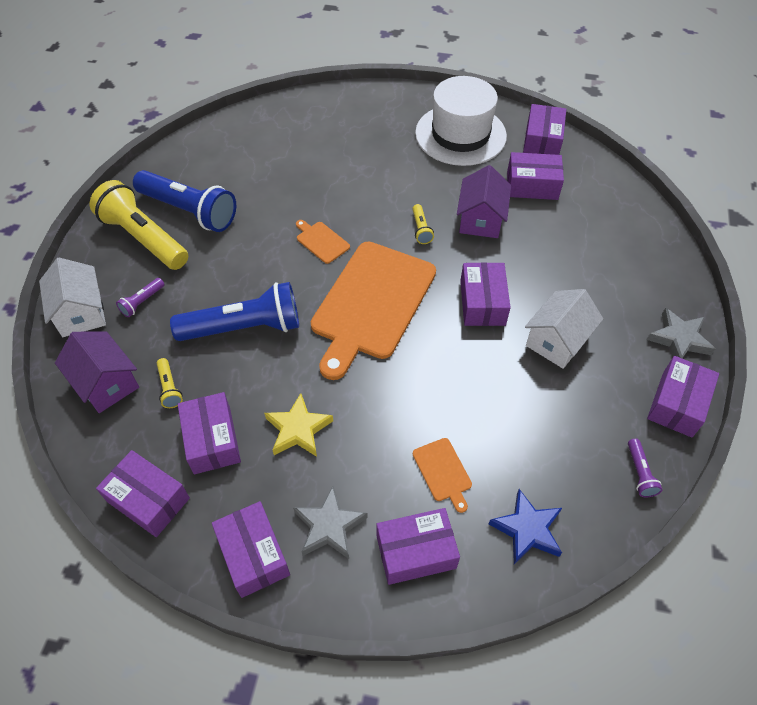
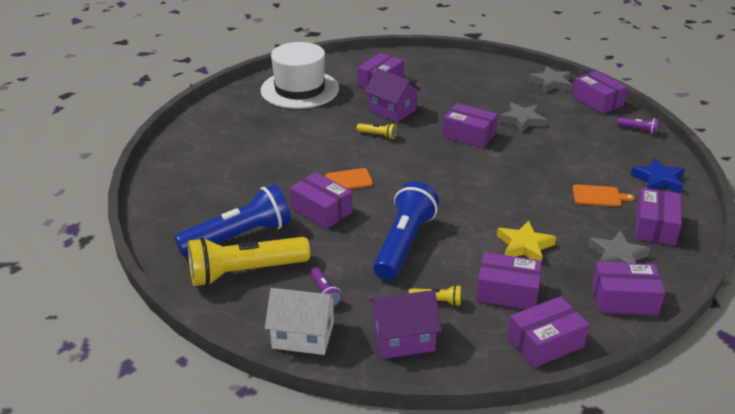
camera: 60 degrees left, 20 degrees down
orange cutting board [311,242,436,380] -> none
purple box [523,104,566,155] -> purple box moved to [290,172,352,229]
white house [525,289,603,369] -> grey star [499,102,547,133]

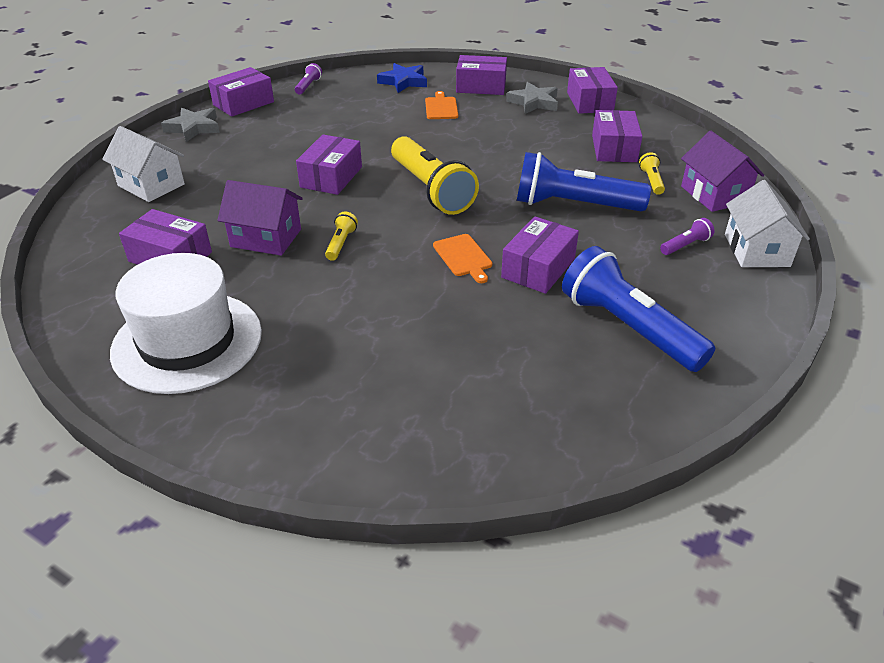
camera: 100 degrees left, 5 degrees up
yellow flashlight [188,237,310,286] -> yellow flashlight moved to [391,136,479,215]
purple house [364,68,421,122] -> purple house turned 75 degrees clockwise [217,180,303,256]
yellow star [497,220,556,261] -> none
grey star [499,102,547,133] -> none
purple box [507,296,589,368] -> none
none -> white house [102,126,185,202]

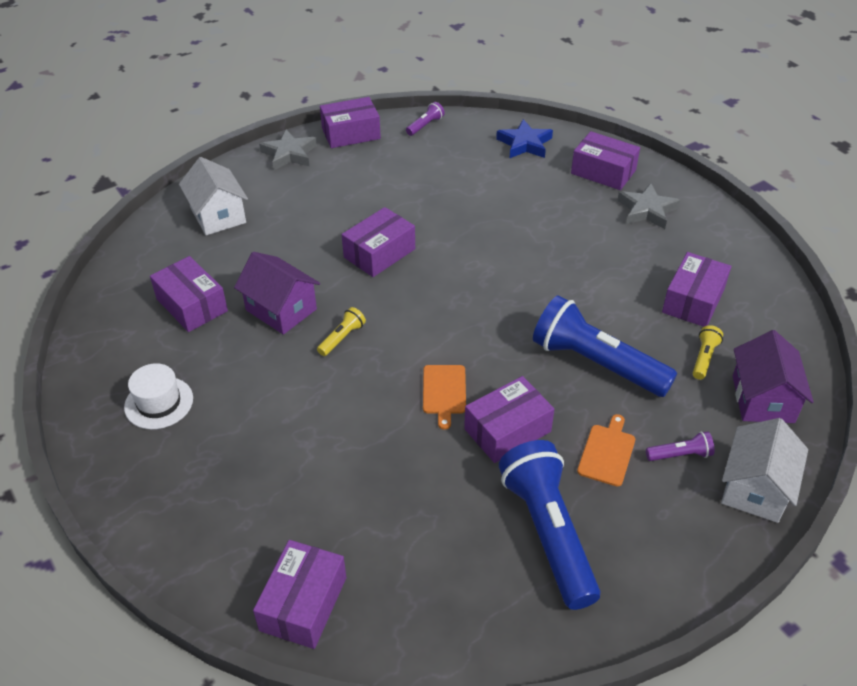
camera: 25 degrees right, 5 degrees up
white hat [110,253,262,394] -> white hat [124,363,193,429], size x0.51
yellow flashlight [391,136,479,215] -> none
orange cutting board [425,91,458,119] -> orange cutting board moved to [577,414,635,487]
purple box [567,67,618,114] -> purple box moved to [253,540,346,649]

